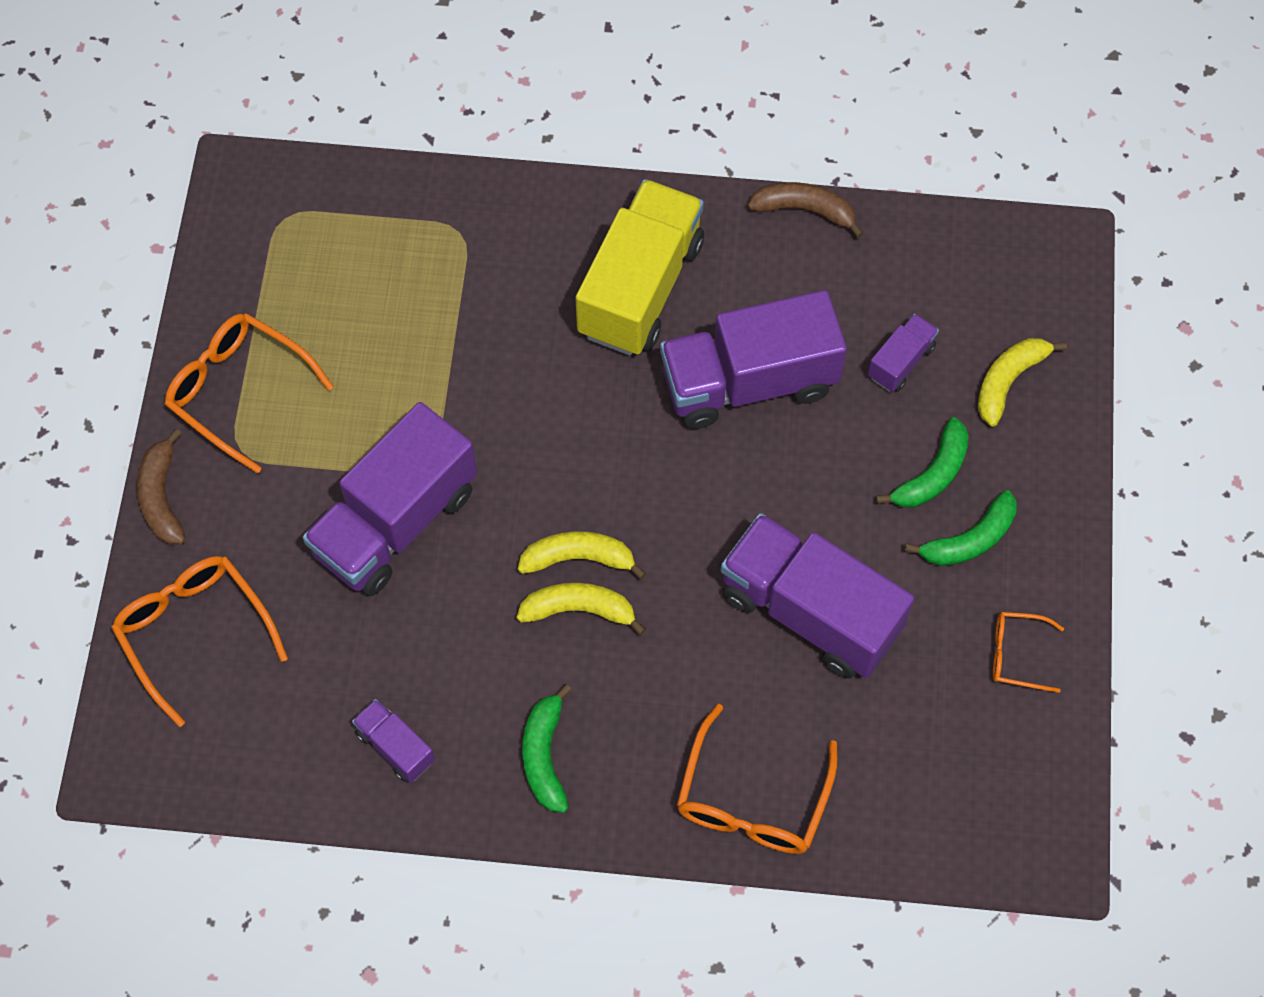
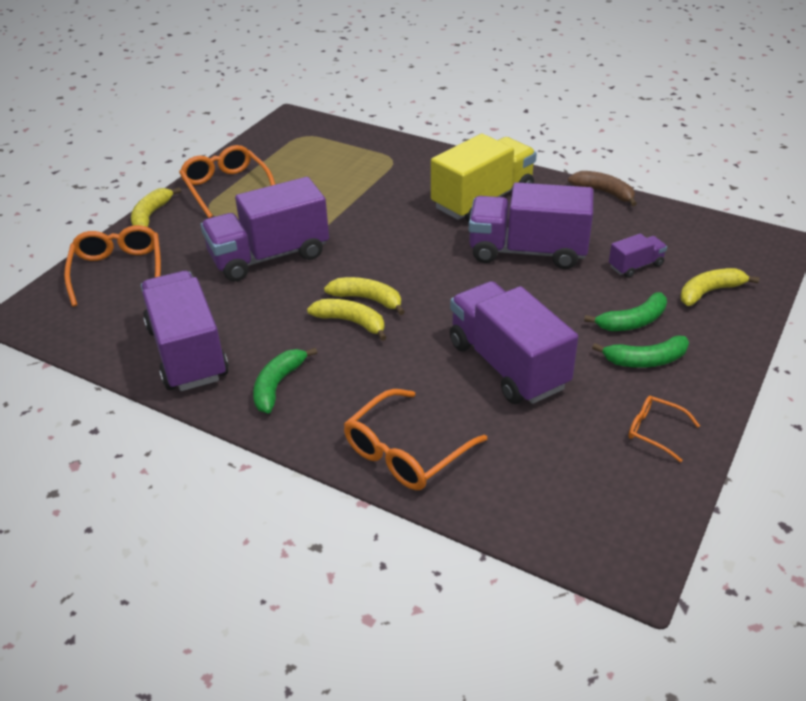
camera: 25 degrees right, 25 degrees down
brown banana [137,429,186,545] -> yellow banana [131,187,181,227]
purple truck [352,699,435,783] -> purple truck [141,271,229,391], size x2.18

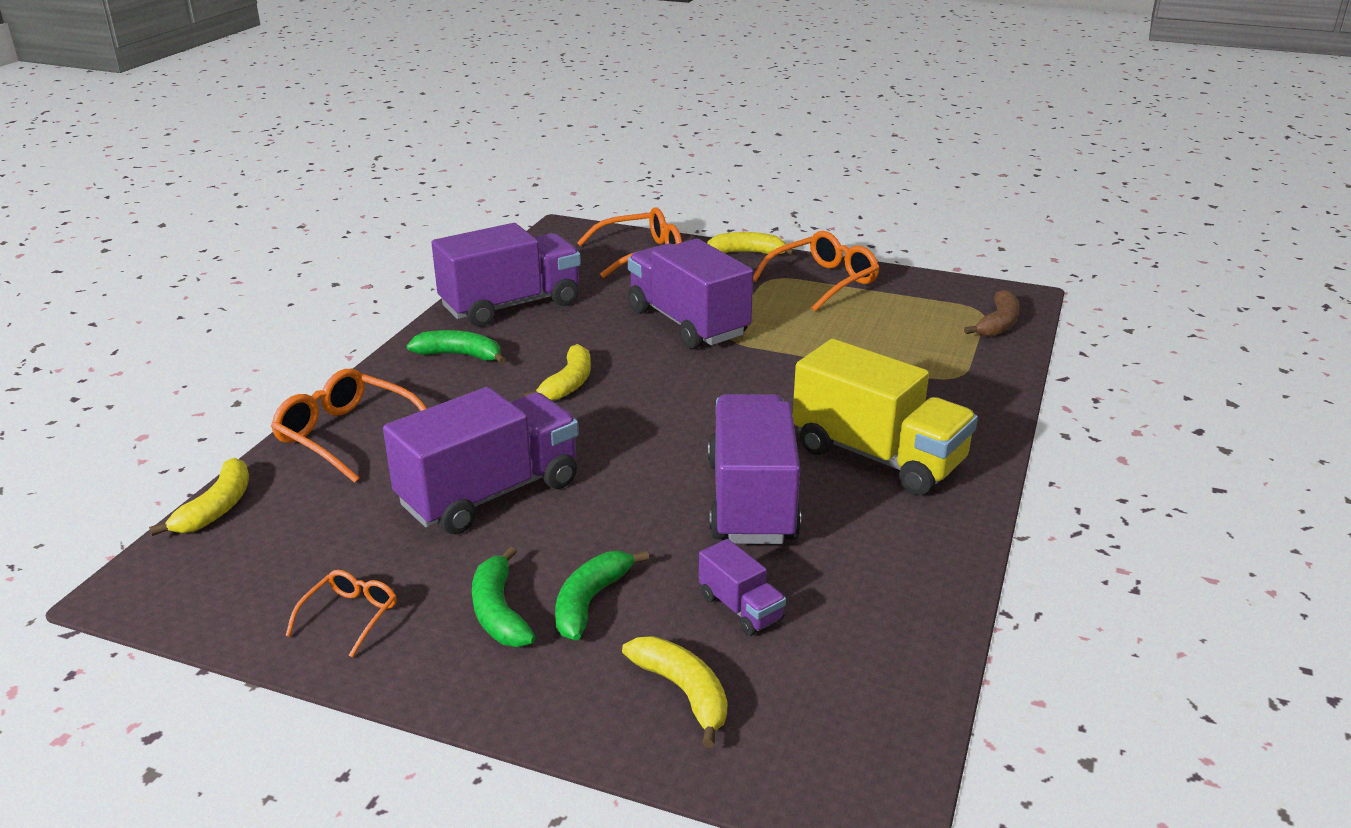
camera: 80 degrees right, 10 degrees down
yellow banana [324,277,405,315] -> yellow banana moved to [149,458,249,536]
brown banana [568,171,637,206] -> brown banana moved to [964,290,1020,337]
green banana [584,292,667,331] -> green banana turned 60 degrees clockwise [555,550,649,641]

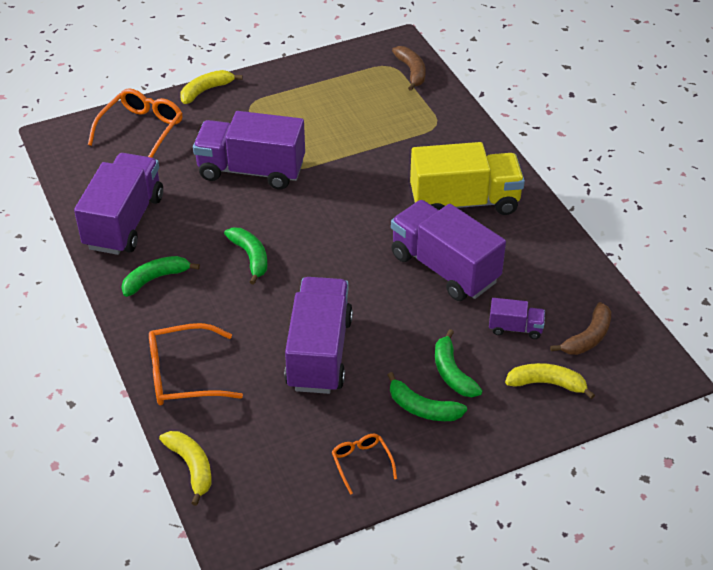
camera: 45 degrees left, 15 degrees up
yellow banana [524,344,591,401] -> green banana [224,227,268,285]
orange glasses [753,231,879,311] -> none
none -> brown banana [550,302,611,355]

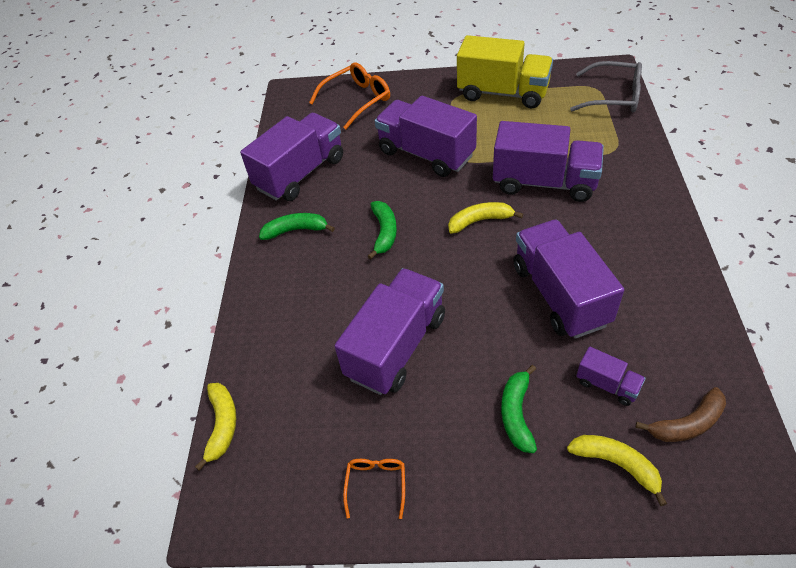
camera: 30 degrees right, 5 degrees up
orange glasses [149,323,243,405] -> none
yellow banana [180,70,243,104] -> yellow banana moved to [448,202,523,234]
green banana [388,372,467,421] -> none
brown banana [392,46,426,91] -> grey glasses [570,61,642,112]
yellow truck [410,142,525,215] -> yellow truck moved to [457,35,553,108]
none -> purple truck [493,121,604,202]

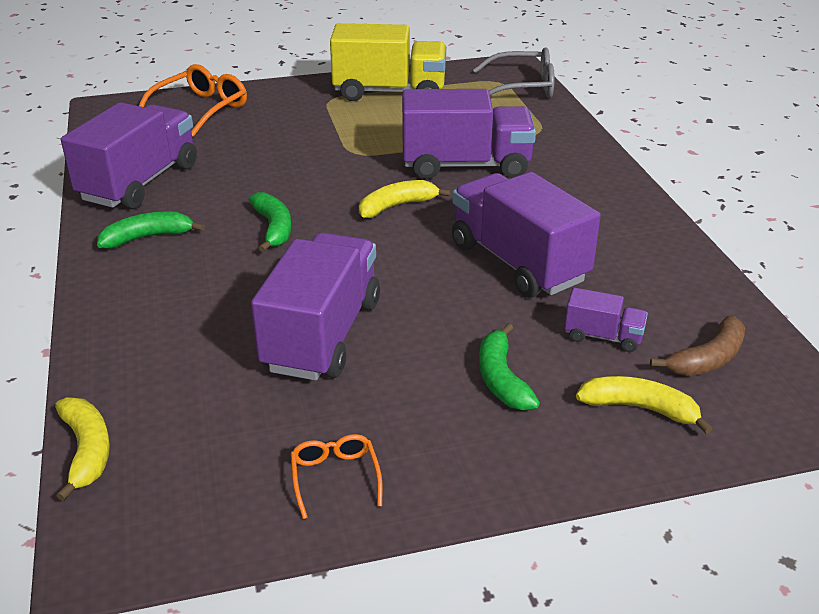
camera: 20 degrees left, 15 degrees down
purple truck [375,96,477,177] -> none

